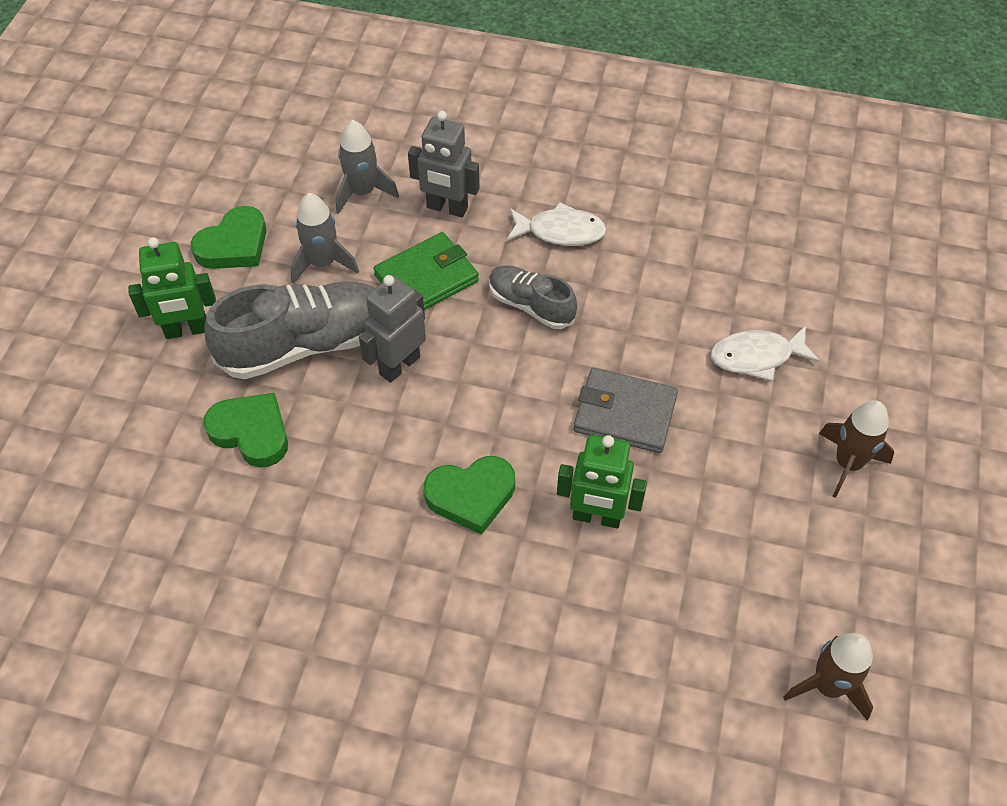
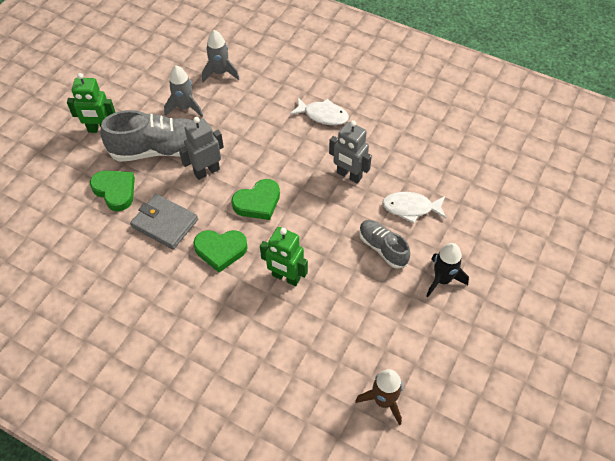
camera: 15 degrees right, 0 degrees up
green heart [191,206,267,269] -> green heart moved to [231,179,280,220]
green wallet [373,232,479,310] -> none
grey robot [408,111,480,218] -> grey robot moved to [329,120,372,184]
grey shoe [489,265,577,329] -> grey shoe moved to [359,220,410,269]
grey wallet [573,368,678,453] -> grey wallet moved to [130,194,198,249]
brown rocket [819,400,894,498] -> black rocket [426,243,469,297]

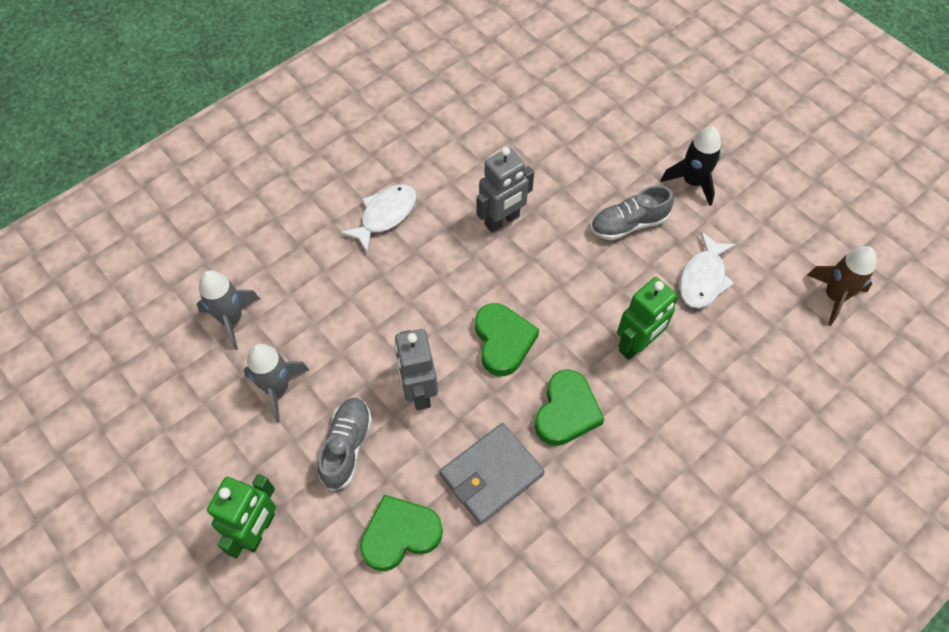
camera: 70 degrees left, 5 degrees up
grey shoe [100,110,194,162] -> grey shoe [318,398,372,491], size x0.58
white fish [382,192,446,223] -> white fish moved to [679,232,736,308]

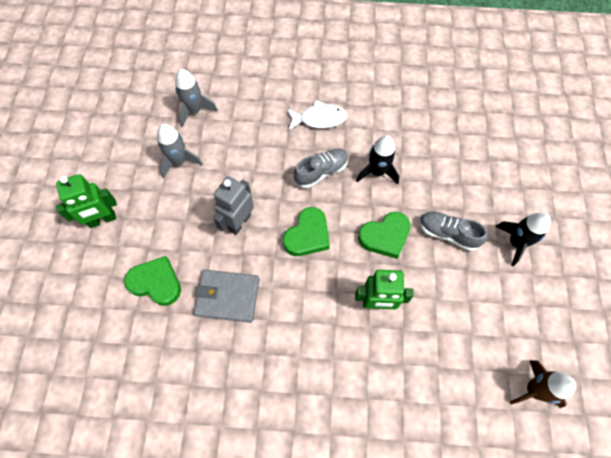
camera: 45 degrees right, 5 degrees up
grey shoe [318,398,372,491] -> grey shoe moved to [294,149,349,188]
grey robot [477,147,534,233] -> black rocket [356,135,399,184]
green heart [535,369,604,446] -> green heart moved to [358,212,411,259]
white fish [679,232,736,308] -> none

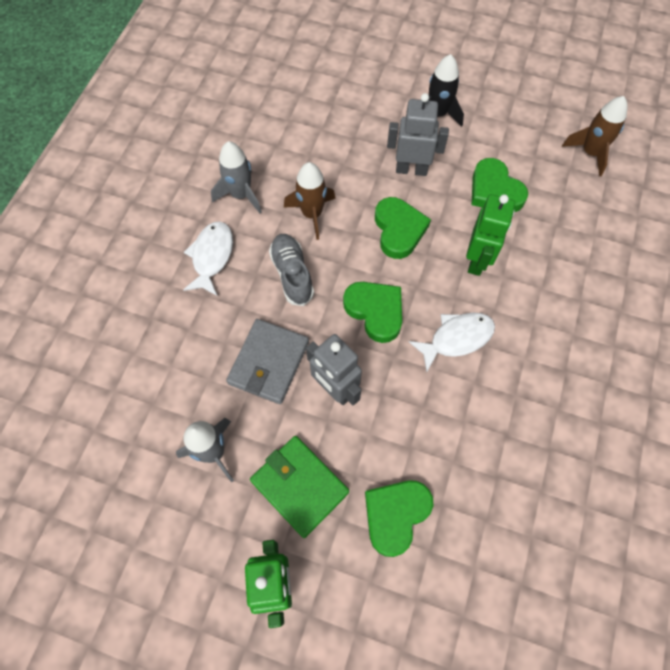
camera: 75 degrees left, 0 degrees up
grey rocket [175,69,218,127] -> grey rocket moved to [211,141,262,213]
grey wallet [194,270,260,323] -> grey wallet moved to [226,319,309,404]
black rocket [356,135,399,184] -> brown rocket [284,162,336,240]
grey shoe [419,212,488,251] -> grey robot [387,93,449,176]
none -> green wallet [250,436,349,538]
none -> white fish [409,313,495,372]
none -> green heart [472,158,528,212]

